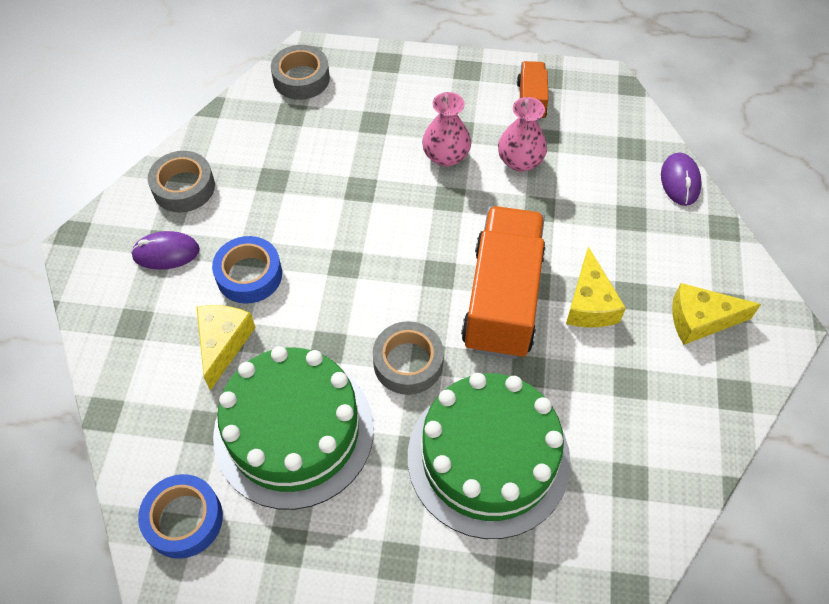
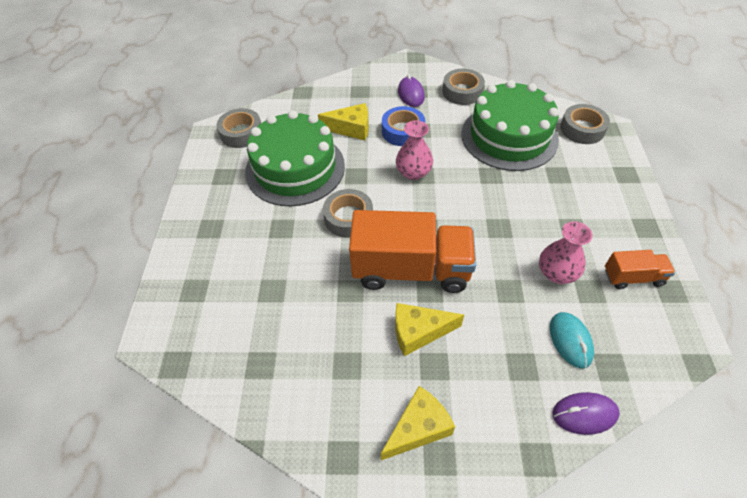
camera: 85 degrees right, 5 degrees down
blue tape [138,474,223,559] -> grey tape [217,108,261,148]
green cake [408,373,571,539] -> green cake moved to [461,80,559,171]
pink vase [422,92,471,167] -> pink vase moved to [396,120,433,180]
yellow cheese [672,283,761,345] -> yellow cheese turned 60 degrees clockwise [381,386,455,460]
none -> turquoise mouse [550,312,594,368]

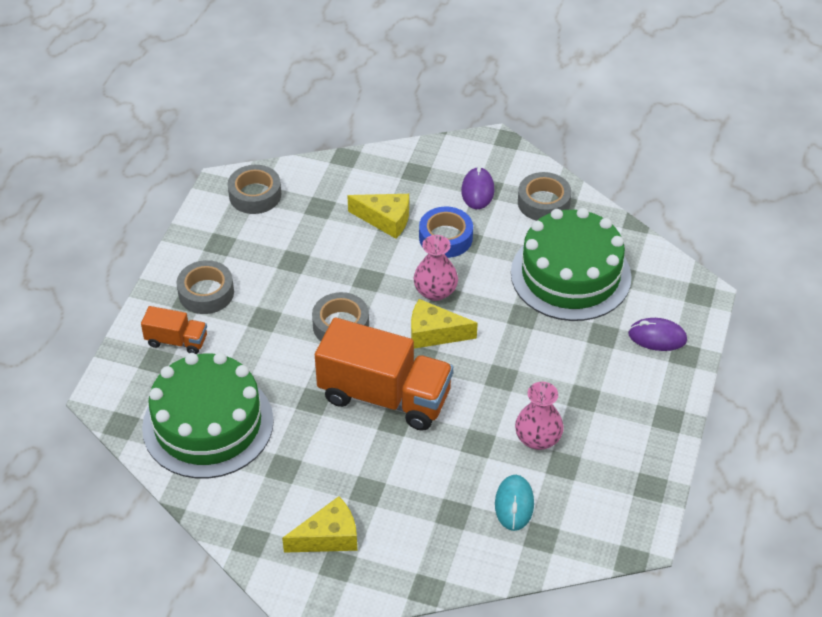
camera: 15 degrees right, 5 degrees down
green cake [245,110,345,207] -> green cake moved to [142,352,274,479]
yellow cheese [395,303,464,356] -> yellow cheese moved to [411,299,478,349]
purple mouse [552,392,620,435] -> purple mouse moved to [628,318,687,351]
grey tape [560,104,610,144] -> grey tape moved to [177,260,234,314]
orange truck [605,250,675,289] -> orange truck moved to [141,306,207,354]

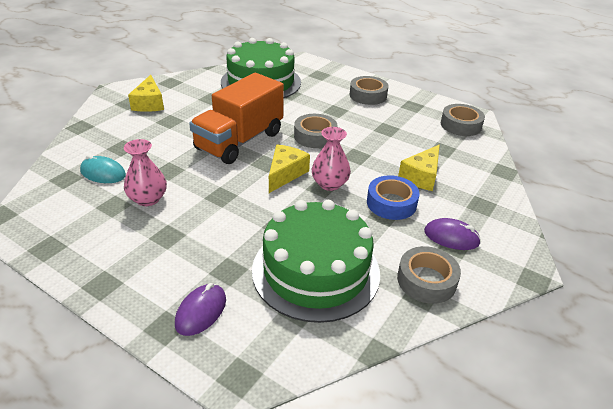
camera: 105 degrees right, 10 degrees down
orange truck [141,306,207,354] -> none

